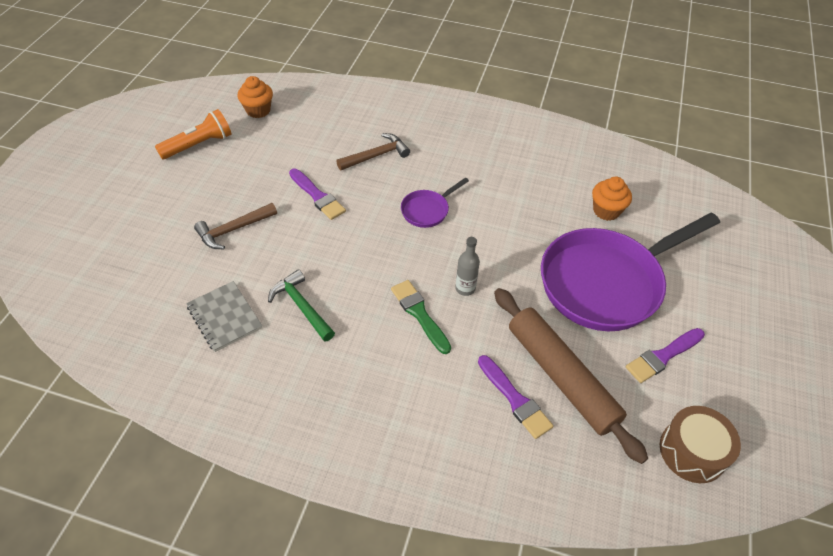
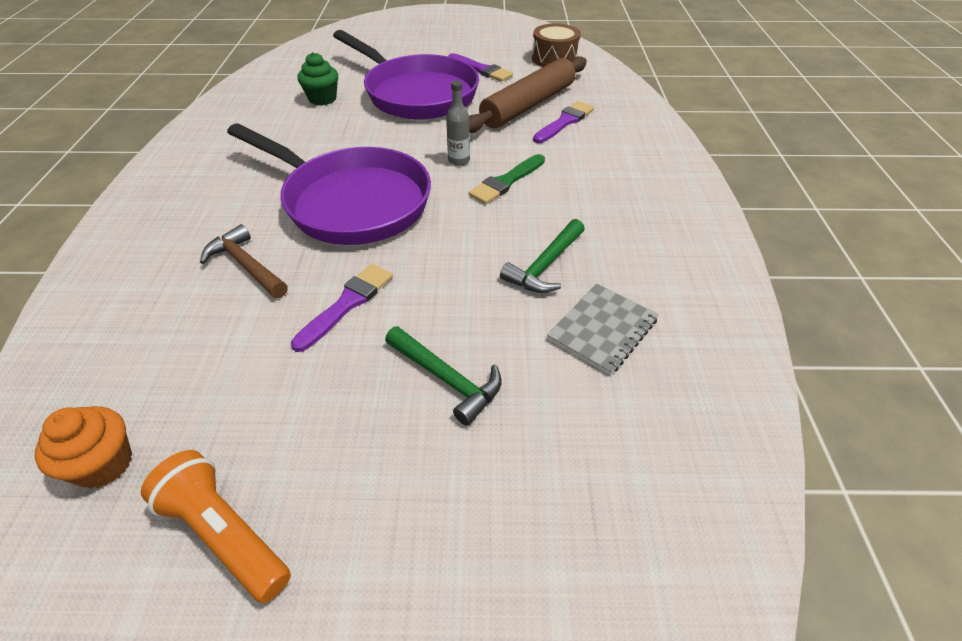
camera: 105 degrees left, 5 degrees down
brown hammer [194,203,277,249] -> green hammer [385,326,501,426]
purple pan [401,178,469,228] -> purple pan [227,123,431,245], size x2.34
orange cupcake [592,177,632,221] -> green cupcake [297,52,338,105]

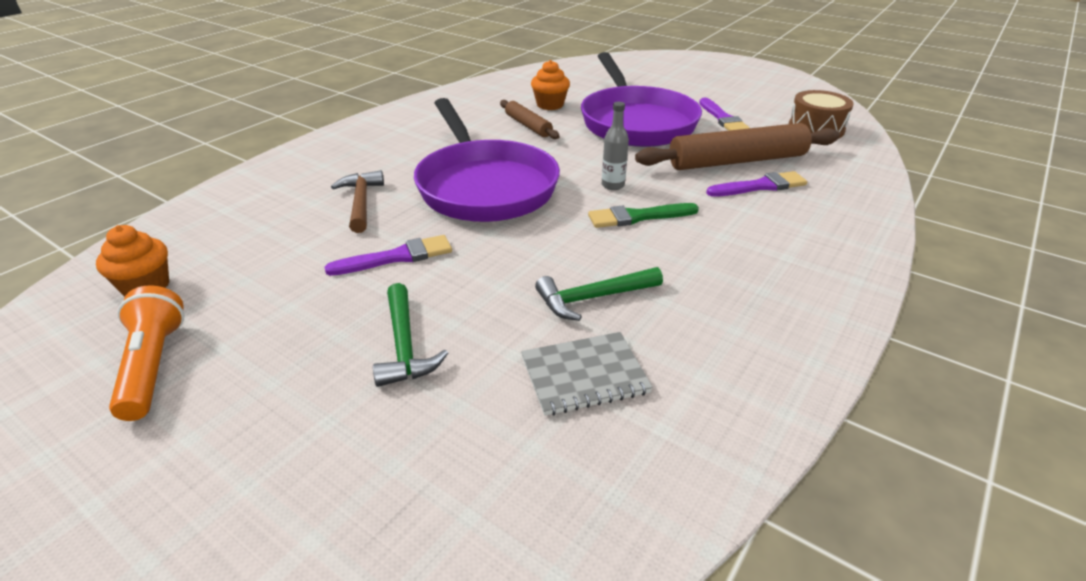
camera: 35 degrees right, 10 degrees down
green cupcake [297,52,338,105] -> orange cupcake [531,60,570,110]
none -> brown rolling pin [500,100,560,139]

